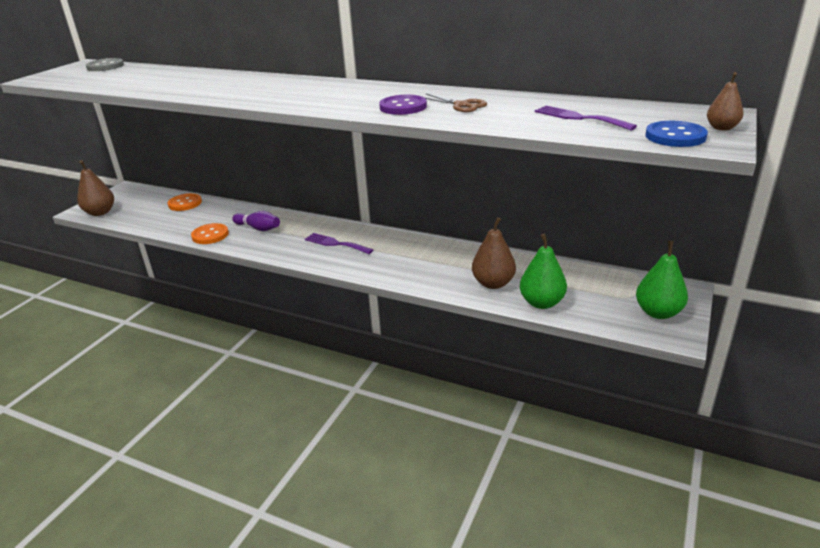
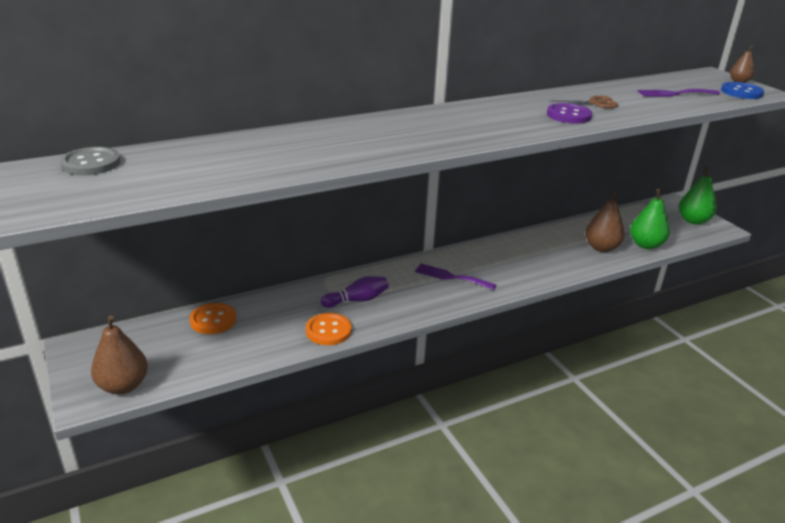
camera: 55 degrees left, 0 degrees up
purple fork [305,233,373,254] -> purple fork turned 45 degrees clockwise [415,264,496,290]

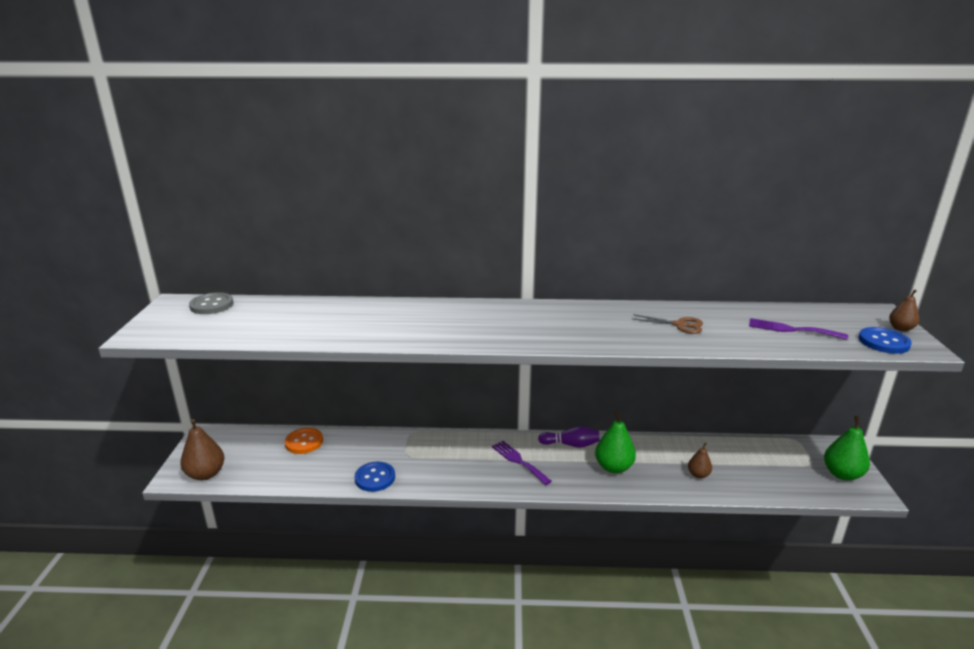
camera: 30 degrees right, 5 degrees down
orange button [306,313,352,345] -> blue button [355,462,395,492]
purple bowling pin [321,276,389,308] -> purple bowling pin moved to [538,426,600,448]
purple button [547,103,592,124] -> none
brown pear [585,190,625,252] -> brown pear [688,442,712,478], size x0.58
green pear [630,188,670,249] -> green pear moved to [595,411,636,473]

